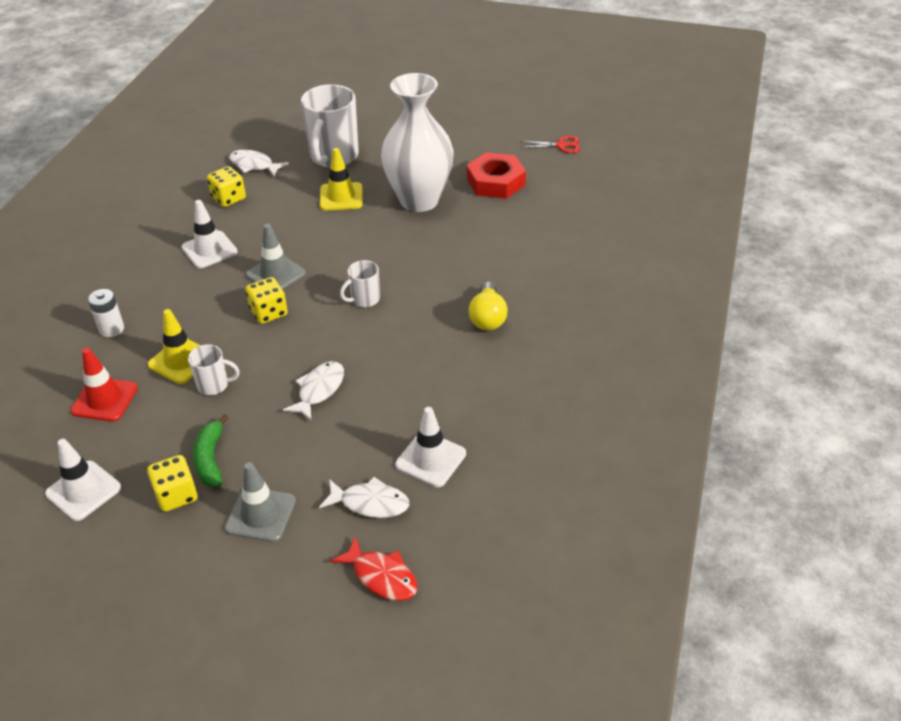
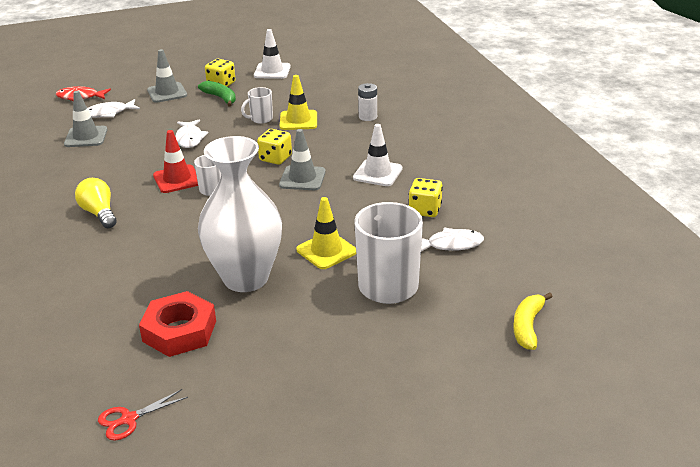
camera: 145 degrees right, 10 degrees down
red traffic cone [71,348,138,422] -> red traffic cone moved to [153,130,198,193]
white traffic cone [395,407,466,487] -> grey traffic cone [64,91,107,147]
none -> yellow banana [513,292,553,350]

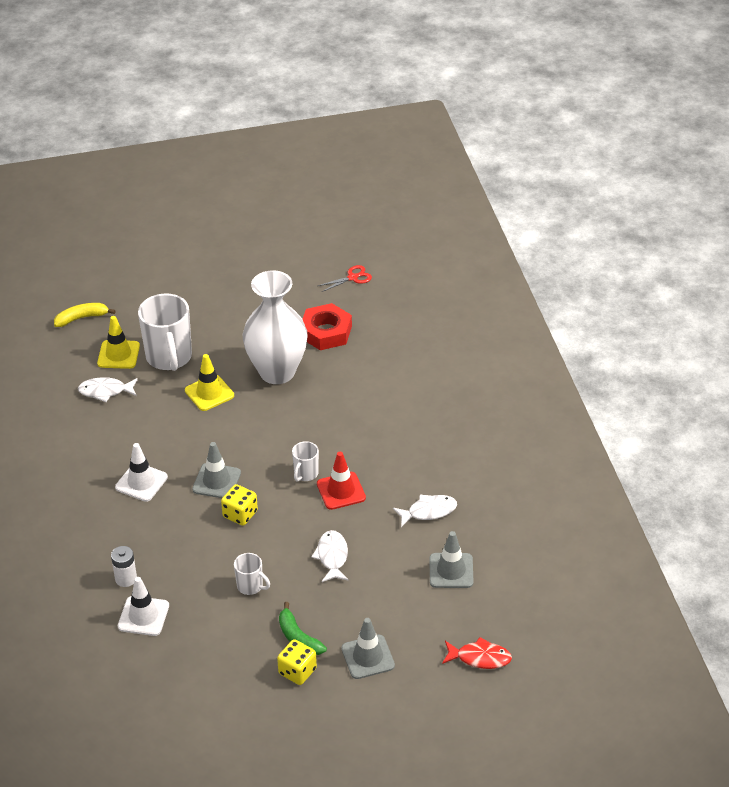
camera: 175 degrees left, 10 degrees up
yellow light bulb [75,178,117,228] -> none
white fish [88,99,140,118] -> white fish moved to [393,495,457,527]
white mug [241,87,273,124] -> white mug turned 60 degrees clockwise [234,553,270,595]
white traffic cone [254,29,291,79] -> white traffic cone moved to [118,577,169,636]
yellow traffic cone [280,75,317,130] -> yellow traffic cone moved to [97,316,140,369]
yellow dice [409,178,443,217] -> none
yellow banana [513,292,553,350] -> yellow banana turned 135 degrees counterclockwise [54,303,116,327]

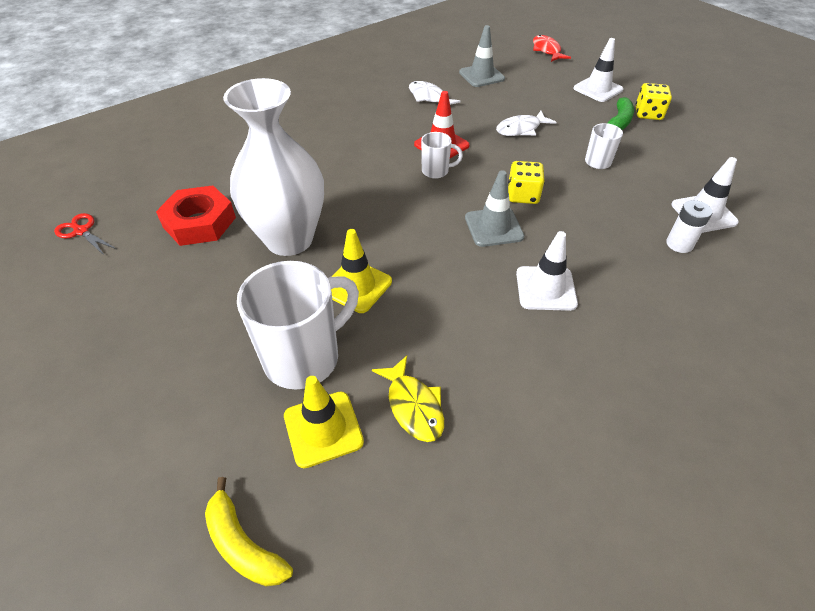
camera: 115 degrees left, 5 degrees up
white fish [78,377,138,402] -> yellow fish [372,356,444,442]
grey traffic cone [341,618,395,679] -> white traffic cone [574,38,623,102]

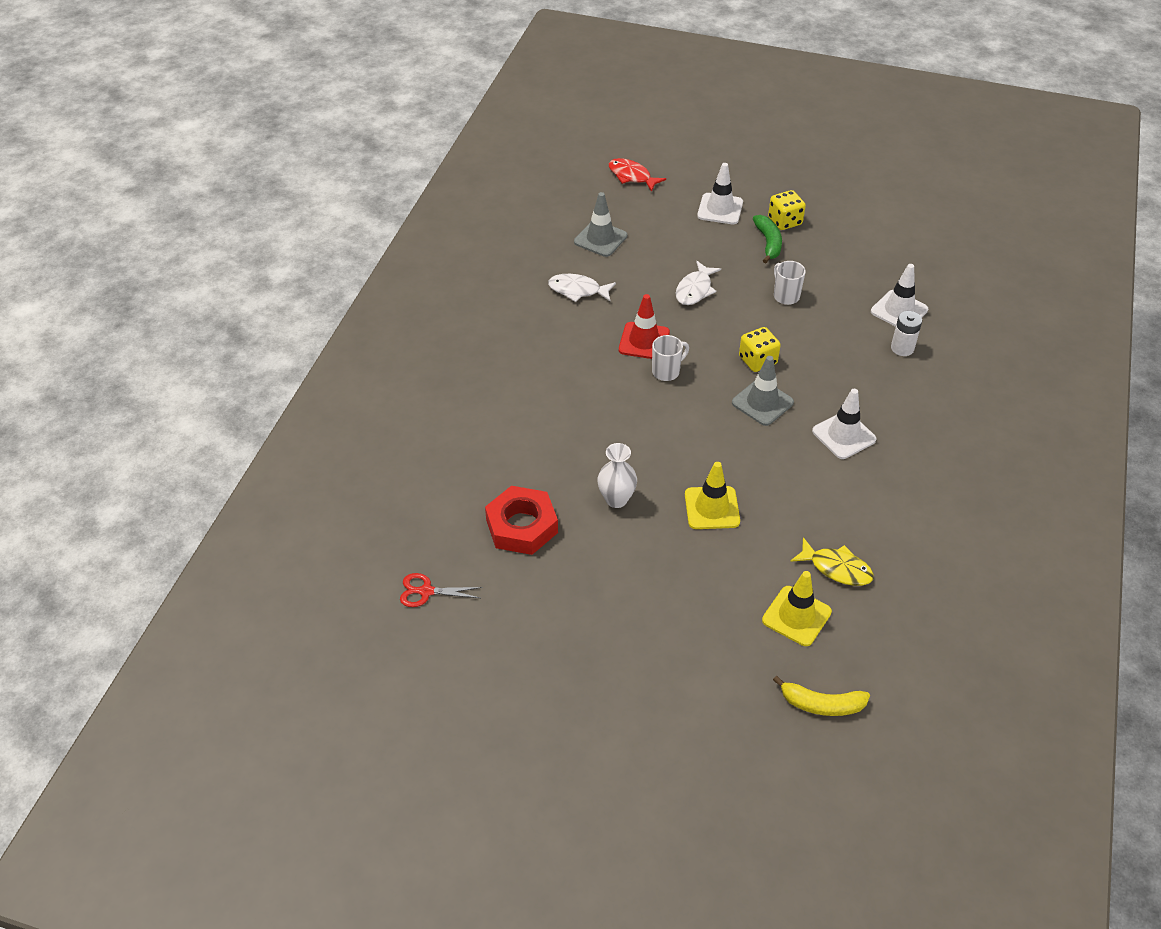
camera: 35 degrees left, 0 degrees up
white vase [223,78,324,256] -> white vase [597,443,637,508], size x0.47
white mug [237,261,359,389] -> none

